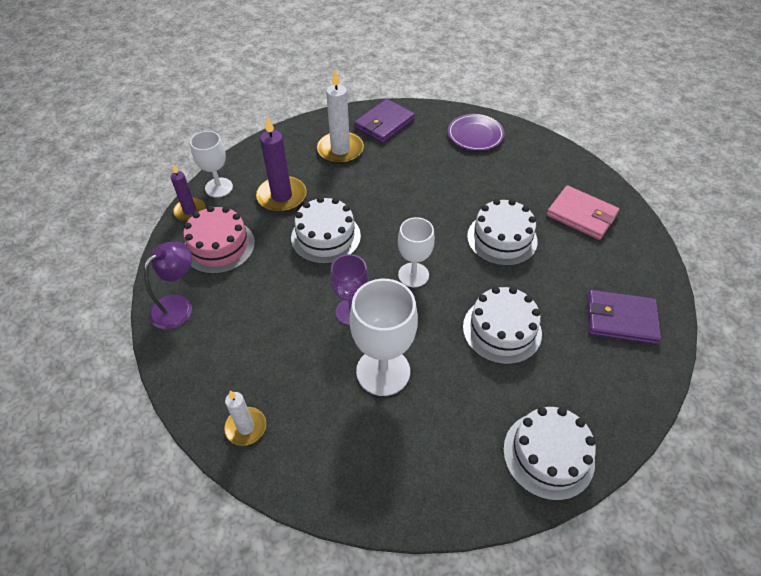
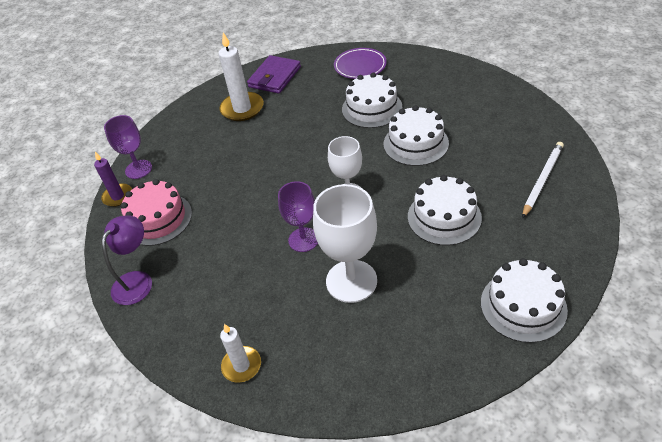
camera: 10 degrees left, 5 degrees down
white goblet [190,131,233,197] -> purple goblet [104,115,152,179]
purple candle [256,116,307,212] -> none
white cake [291,197,361,264] -> white cake moved to [342,73,403,128]
pink wallet [547,185,619,240] -> none
purple wallet [587,290,661,344] -> white pencil [522,142,564,218]

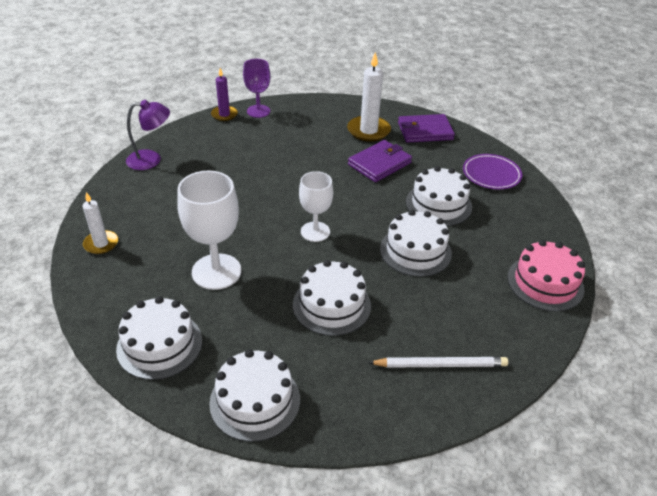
camera: 50 degrees right, 5 degrees down
pink cake [121,179,192,246] -> pink cake moved to [507,240,585,311]
purple goblet [278,181,318,252] -> none
none -> white cake [116,296,202,380]
none -> purple wallet [348,140,412,182]

